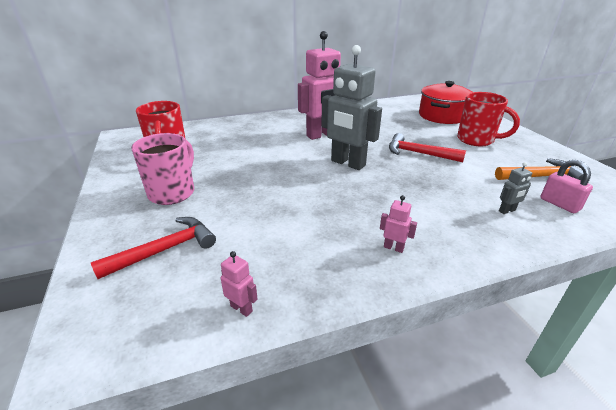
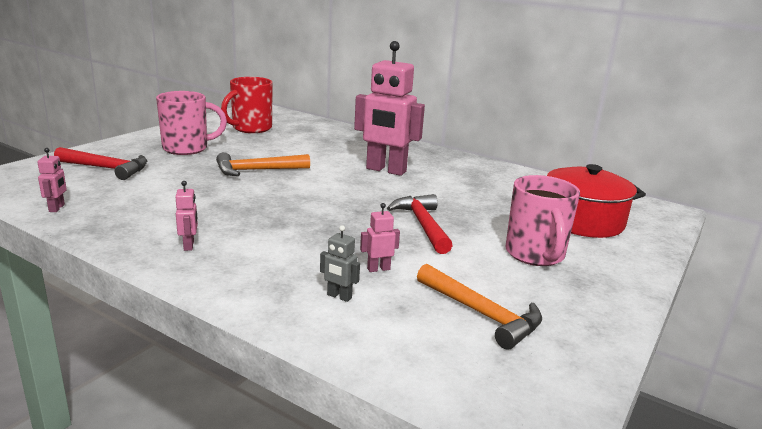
camera: 50 degrees right, 10 degrees down
grey robot [321,45,382,170] -> none
red mug [457,92,520,146] -> pink mug [505,175,580,266]
pink padlock [540,160,593,213] -> none
none -> orange hammer [216,152,310,176]
none -> pink robot [360,203,400,272]

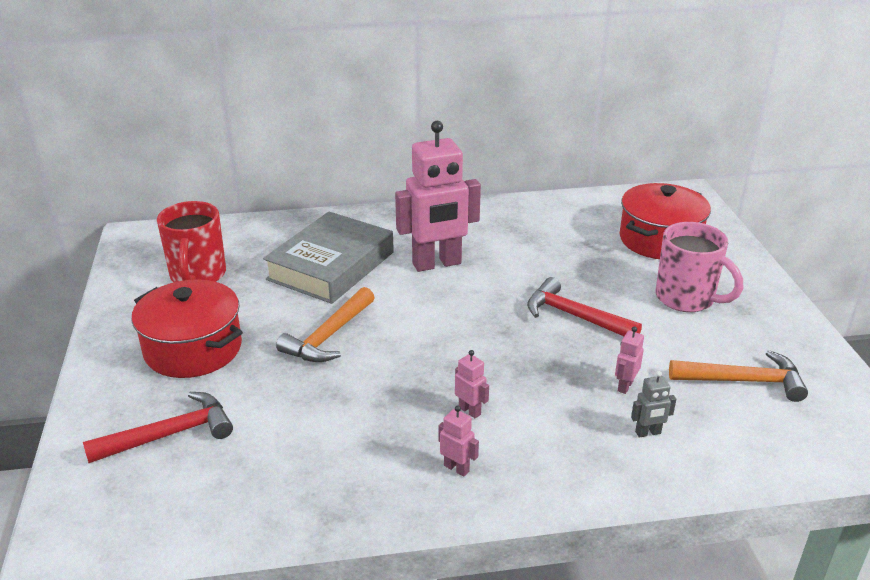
camera: 40 degrees left, 10 degrees up
pink robot [37,148,67,212] -> pink robot moved to [455,350,489,418]
pink mug [156,91,227,155] -> red pot [132,280,243,378]
none -> grey book [263,212,394,304]

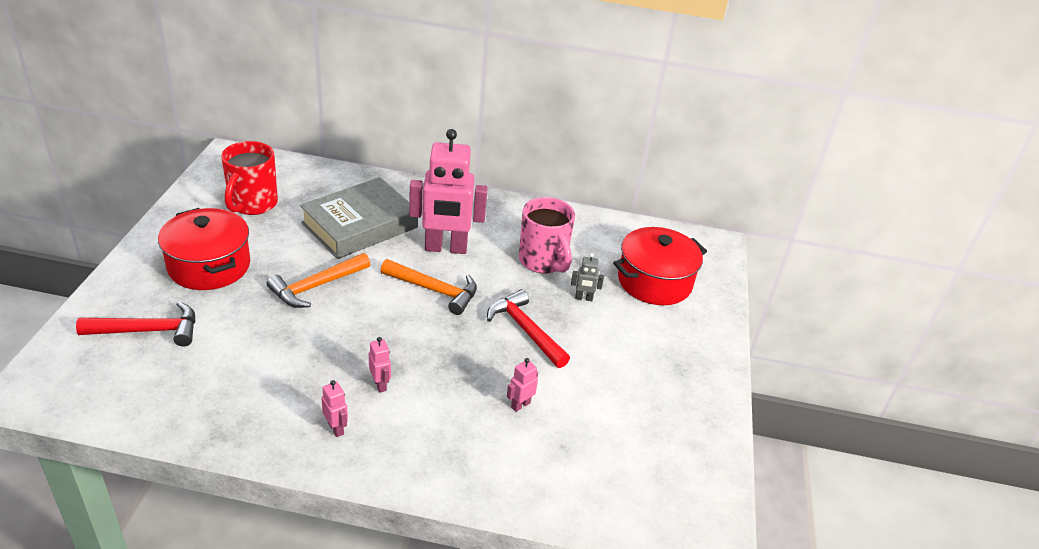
camera: 15 degrees right, 5 degrees up
grey robot [631,371,676,438] -> grey robot moved to [571,253,604,301]
pink mug [656,222,743,312] -> pink mug moved to [519,197,575,273]
orange hammer [669,350,808,402] -> orange hammer moved to [380,259,477,315]

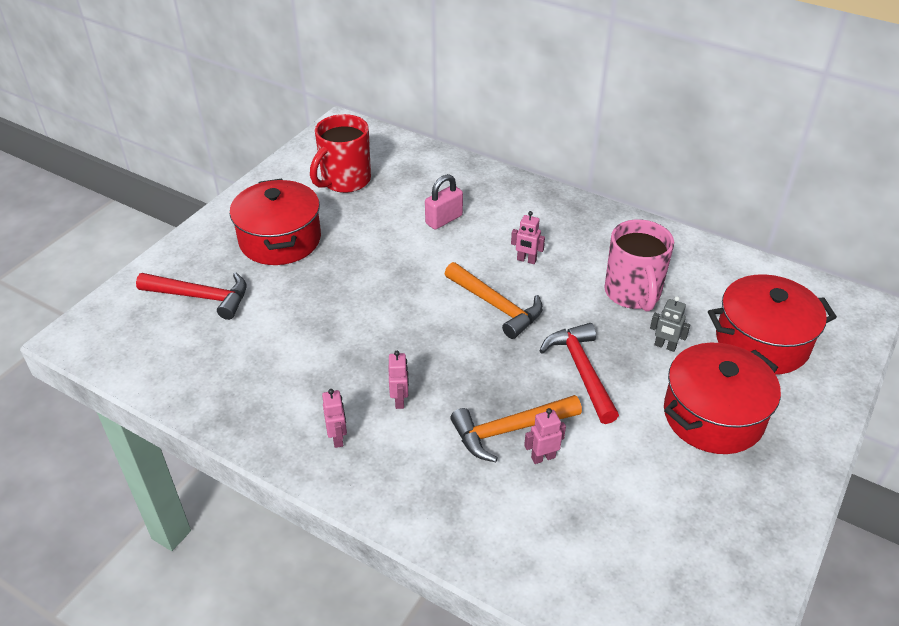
camera: 25 degrees right, 5 degrees up
orange hammer [267,253,370,308] -> orange hammer moved to [450,395,582,462]
grey book [300,177,418,259] -> pink padlock [425,174,463,230]
pink robot [409,129,487,254] -> pink robot [511,211,545,264], size x0.40
none -> red pot [664,343,781,454]

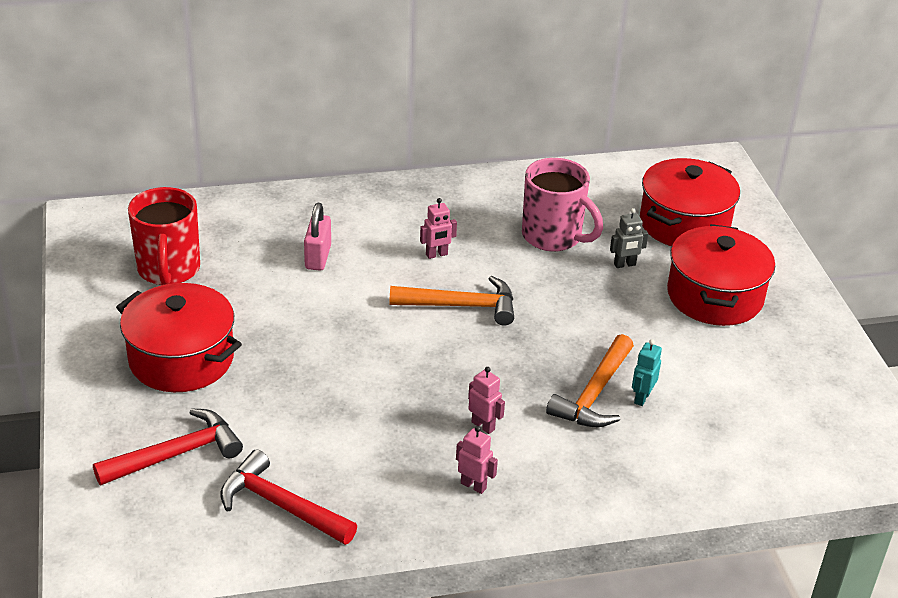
camera: 45 degrees left, 5 degrees down
pink robot [524,408,566,464] -> turquoise robot [632,339,662,406]
red hammer [539,323,619,424] -> red hammer moved to [220,449,357,545]

